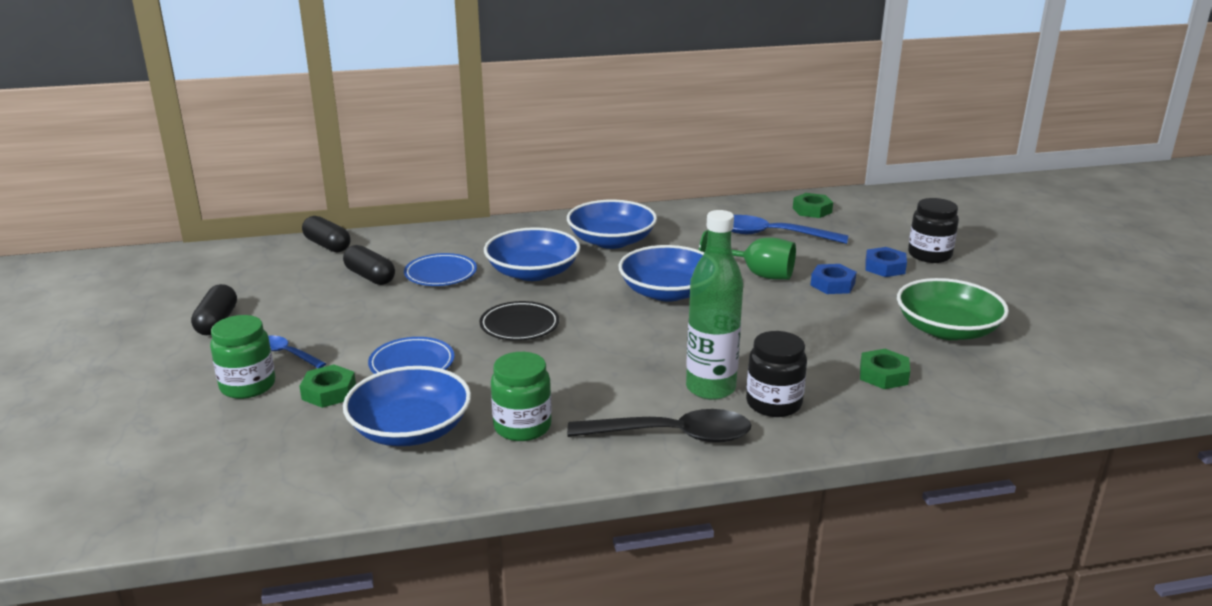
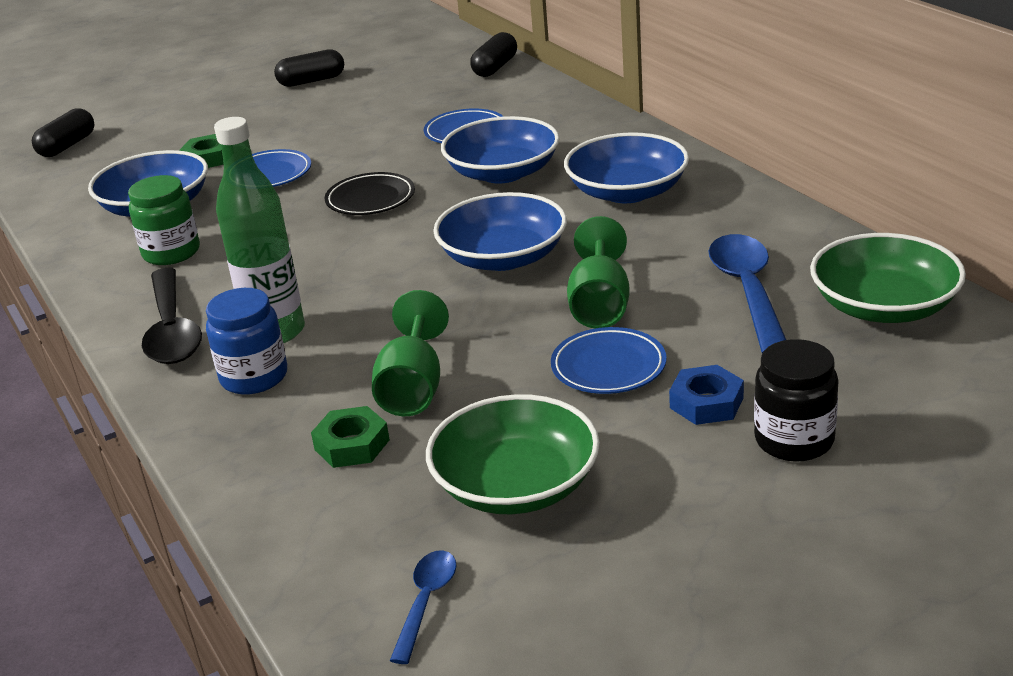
camera: 75 degrees right, 5 degrees up
green jar [210,315,275,399] -> none
blue spoon [268,335,326,368] -> blue spoon moved to [390,550,457,664]
black capsule [343,245,395,285] -> black capsule moved to [32,108,94,157]
black jar [746,331,807,417] -> blue jar [206,288,287,395]
green nut [793,193,833,218] -> green bowl [810,233,966,323]
blue nut [810,264,857,294] -> blue plate [551,327,667,394]
none -> green goblet [372,290,449,416]

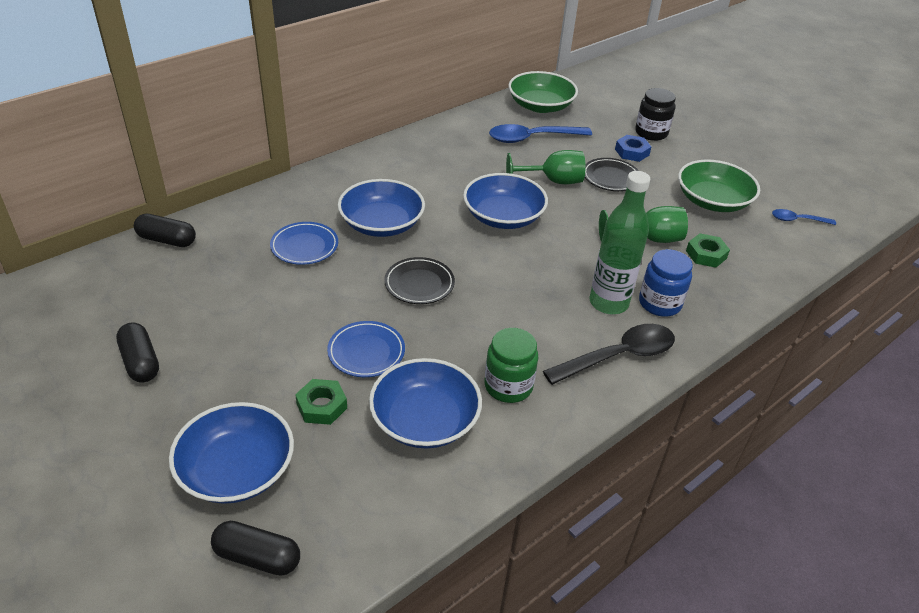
camera: 105 degrees left, 10 degrees up
blue plate [551,327,667,394] -> black plate [585,158,639,191]
blue bowl [564,132,689,203] -> blue bowl moved to [169,402,294,504]

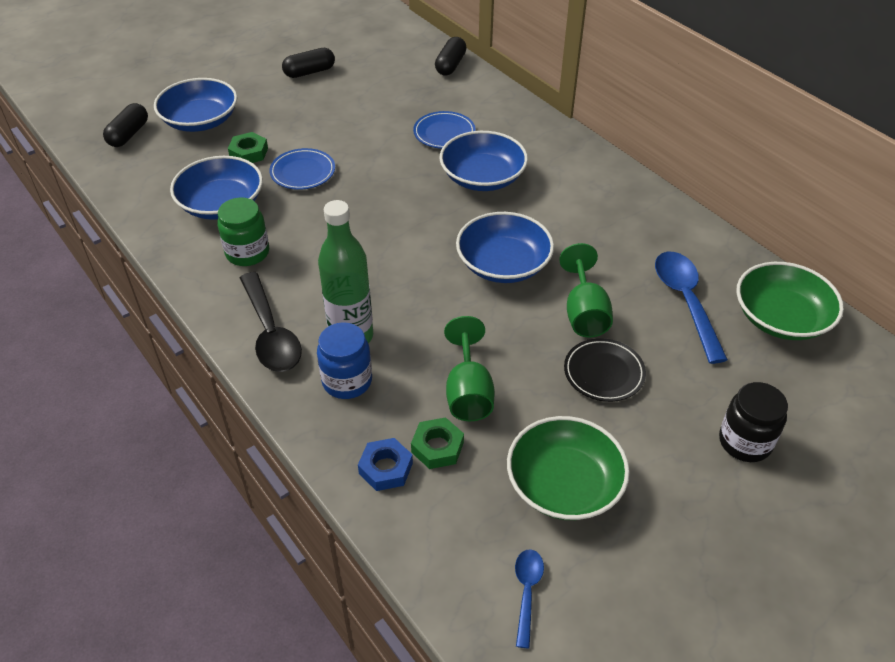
camera: 95 degrees right, 5 degrees up
black plate [384,257,455,304] -> none
blue nut [615,135,651,162] -> blue nut moved to [358,438,413,491]

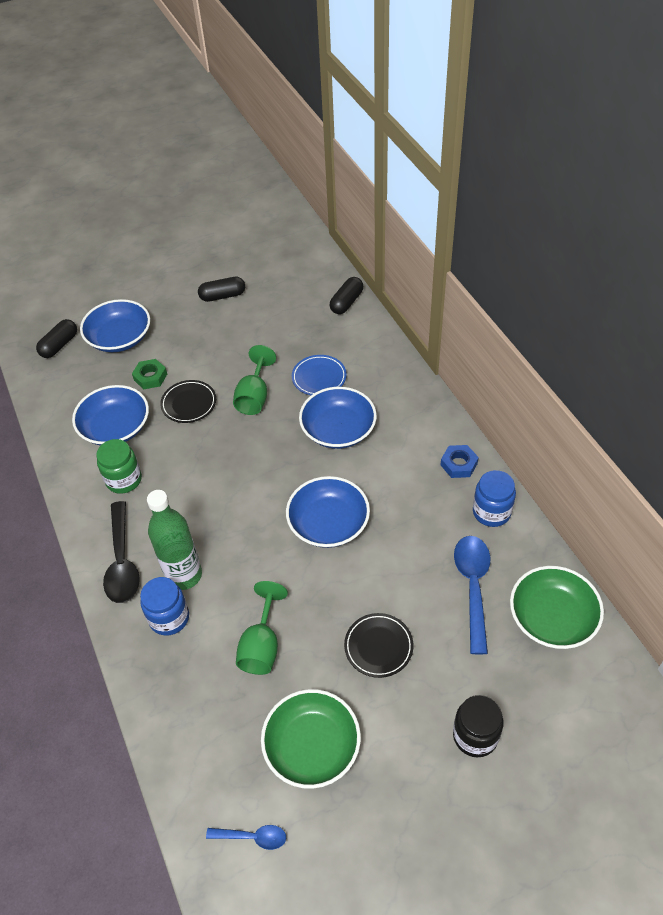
camera: 15 degrees right, 5 degrees up
blue plate [269,148,335,190] -> black plate [160,380,216,423]
blue nut [358,438,413,491] -> blue nut moved to [441,445,479,478]
green nut [411,417,464,469] -> none
blue spoon [515,549,544,648] -> blue spoon turned 75 degrees clockwise [206,825,286,850]
green goblet [559,243,613,337] -> green goblet moved to [233,345,276,415]
none -> blue jar [473,470,516,527]

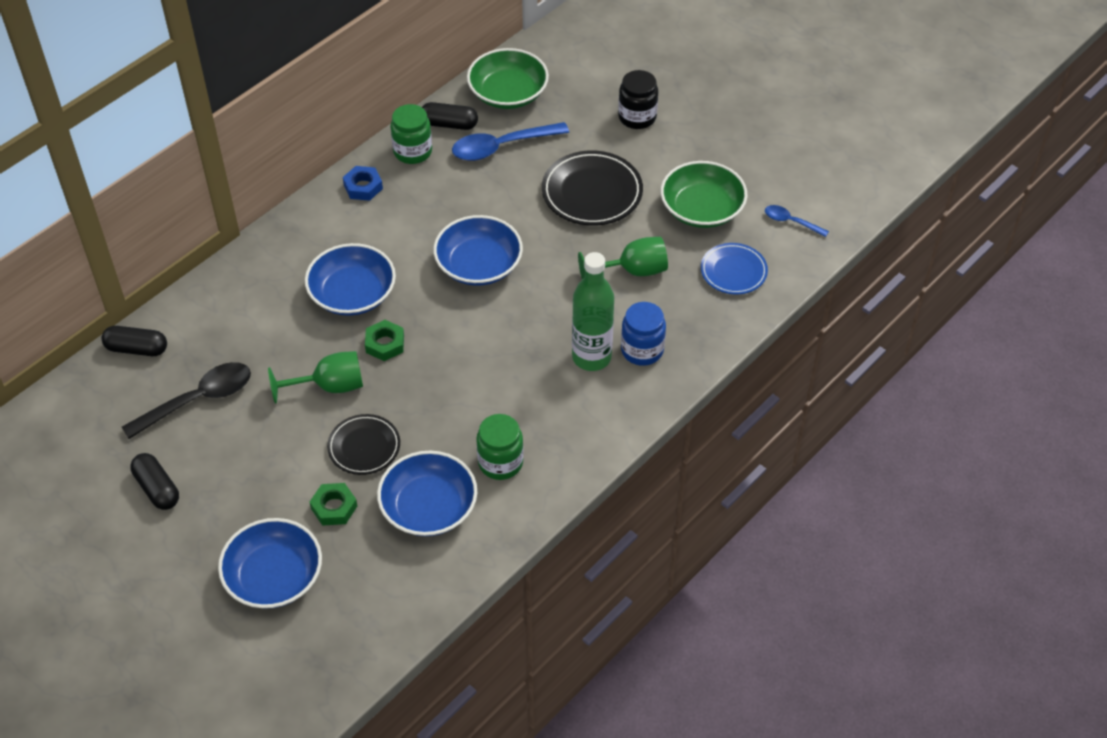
camera: 115 degrees left, 0 degrees up
black capsule [36,319,77,358] -> black capsule moved to [422,102,478,130]
black spoon [103,501,140,603] -> black spoon moved to [122,362,251,439]
blue spoon [206,825,286,850] -> blue spoon turned 45 degrees counterclockwise [765,205,829,237]
blue plate [292,355,347,395] -> blue plate moved to [701,243,768,294]
black plate [344,613,413,678] -> black plate [542,150,643,226], size x1.57
blue jar [473,470,516,527] -> green jar [390,104,432,164]
none -> green nut [365,320,404,361]

